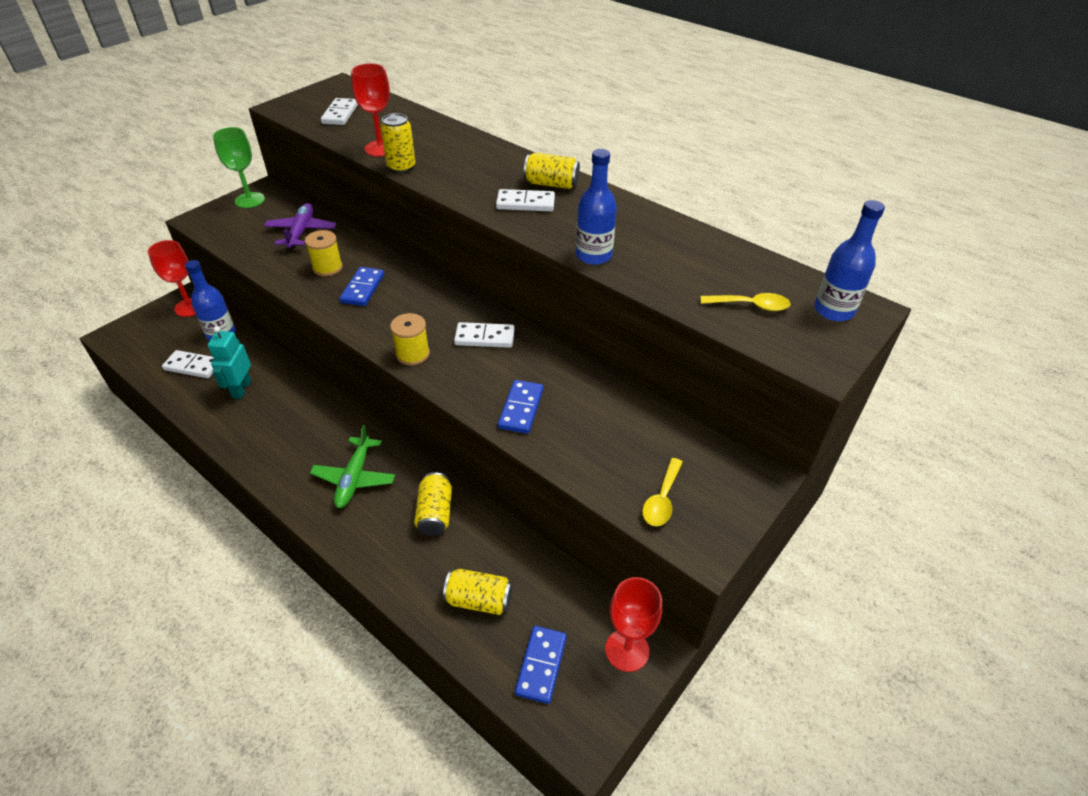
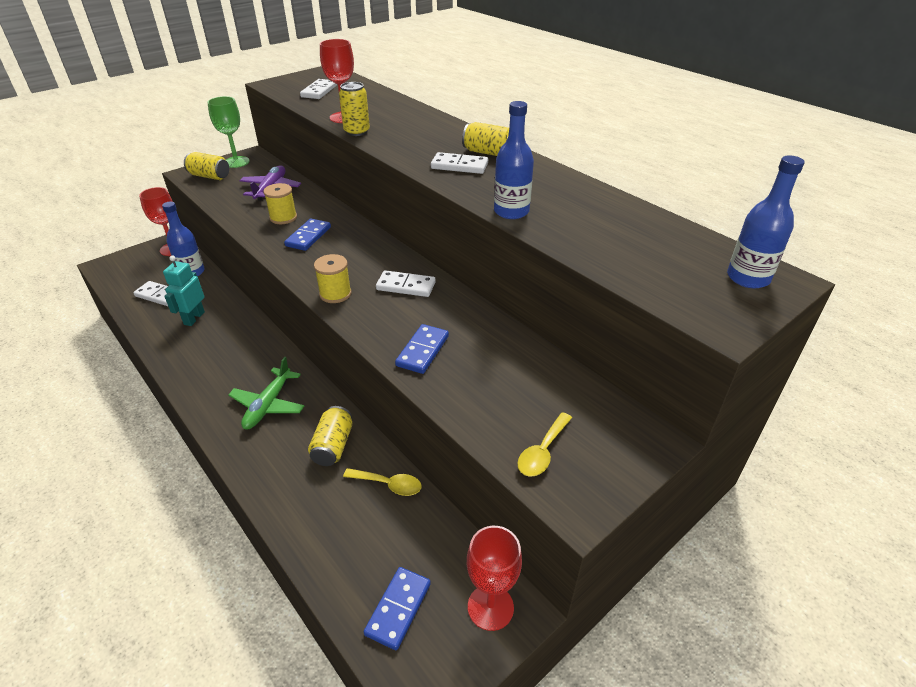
camera: 10 degrees right, 5 degrees down
yellow can [443,569,513,615] -> yellow can moved to [184,152,229,180]
yellow spoon [701,293,791,311] -> yellow spoon moved to [343,468,422,496]

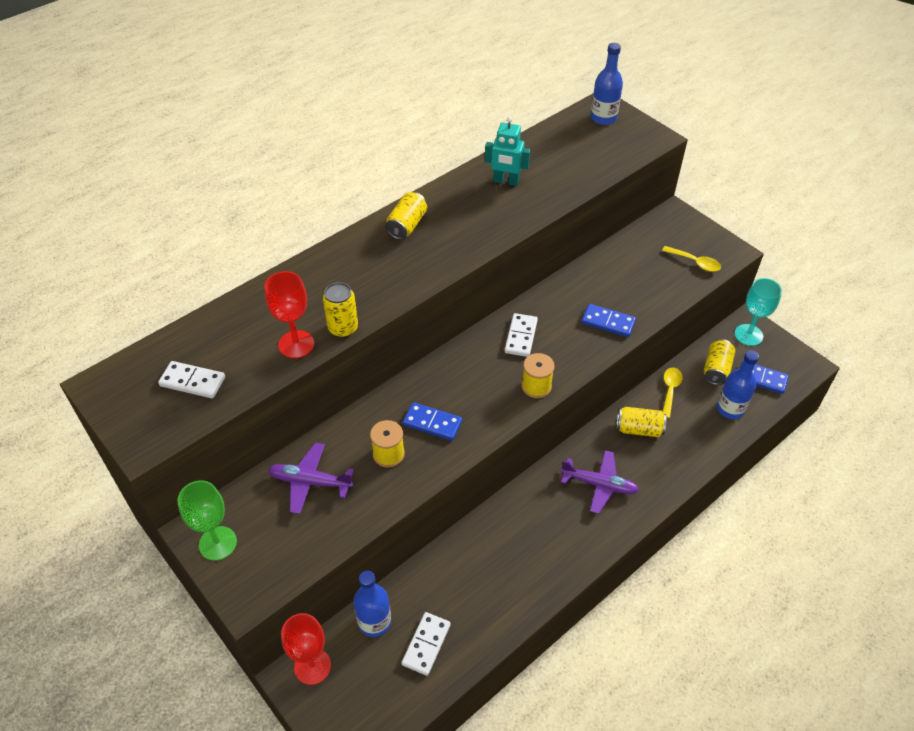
camera: 90 degrees left, 10 degrees up
turquoise robot [163,255,205,326] -> turquoise robot moved to [485,117,530,186]
yellow can [184,152,229,180] -> yellow can moved to [704,339,735,385]
green plane [228,357,304,429] -> purple plane [561,450,639,514]
white domino [431,152,488,174] -> none
red goblet [467,526,522,631] -> turquoise goblet [735,278,782,346]
blue bottle [494,101,534,219] -> blue bottle moved to [717,350,759,419]

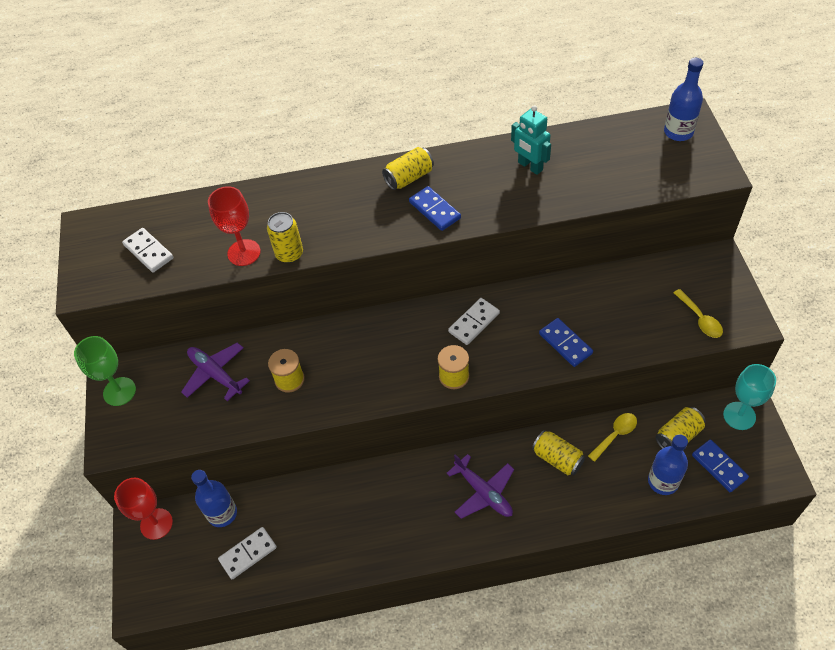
camera: 35 degrees right, 5 degrees up
blue domino [403,402,462,441] -> blue domino moved to [409,186,461,231]

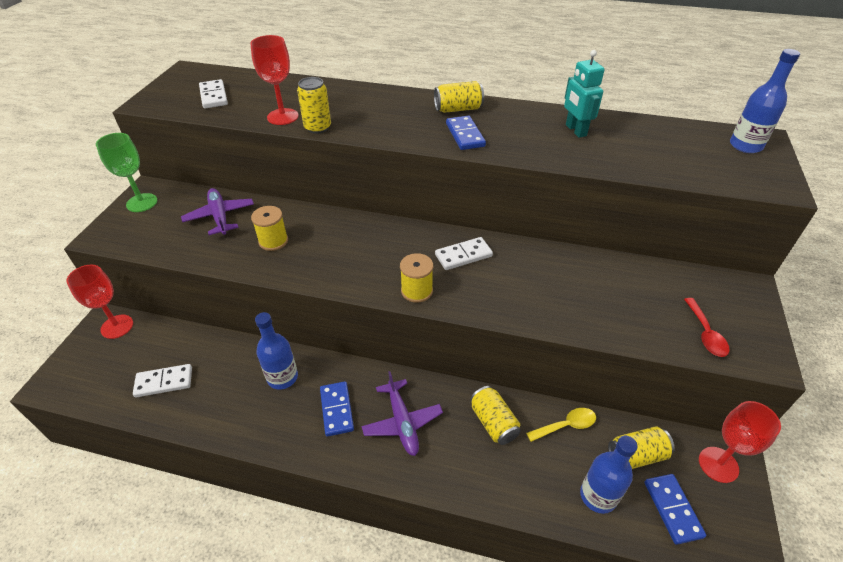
camera: 20 degrees right, 10 degrees down
blue bottle [191,470,237,527] -> blue bottle moved to [255,312,298,390]
blue domino [539,318,593,367] -> blue domino moved to [320,381,354,436]
yellow spoon [674,289,723,338] -> red spoon [684,298,730,357]
turquoise goblet [723,364,776,430] -> red goblet [699,401,781,483]

